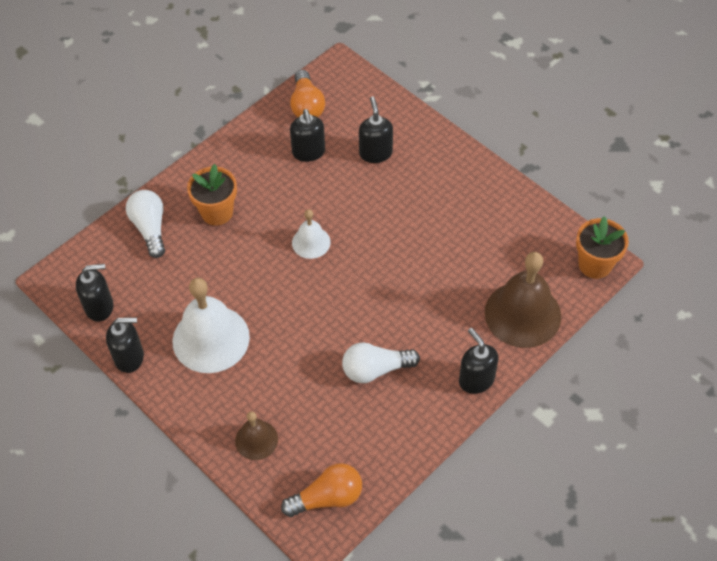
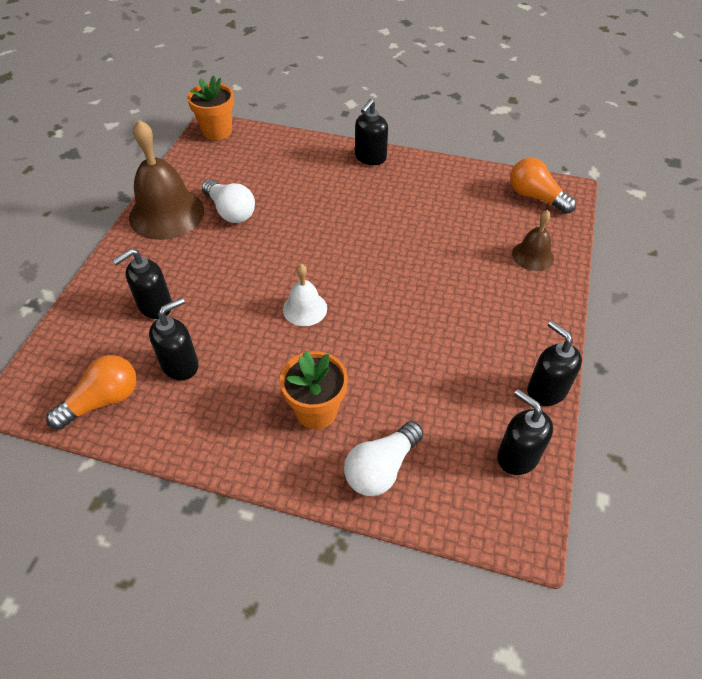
camera: 120 degrees left, 5 degrees down
white bell [172,278,250,373] -> none
white light bulb [342,342,420,383] -> white light bulb moved to [202,179,255,223]
brown bell [485,252,561,348] -> brown bell moved to [129,120,204,240]

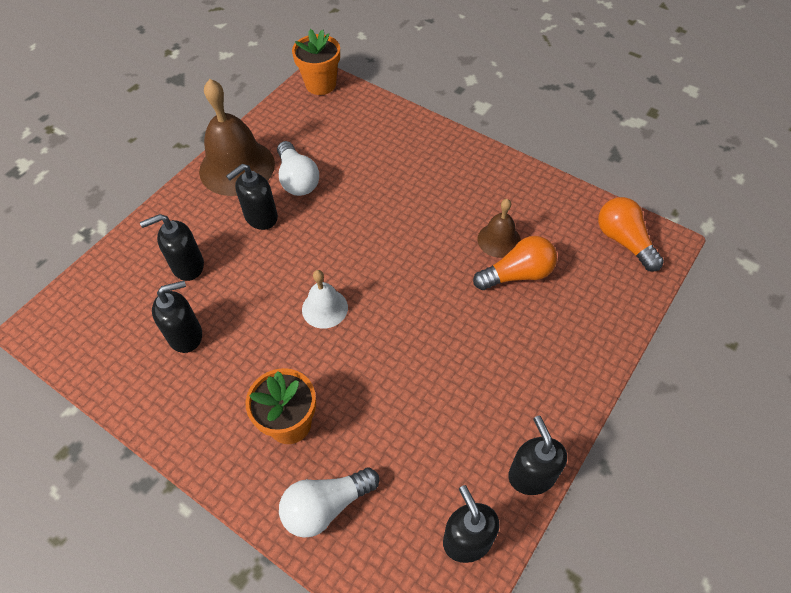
camera: 20 degrees right, 5 degrees up
orange light bulb [46,355,137,430] -> orange light bulb moved to [473,236,557,290]
black soap dispenser [355,99,388,165] -> black soap dispenser moved to [226,164,278,230]
brown bell [512,210,554,271] -> brown bell moved to [478,199,521,258]

